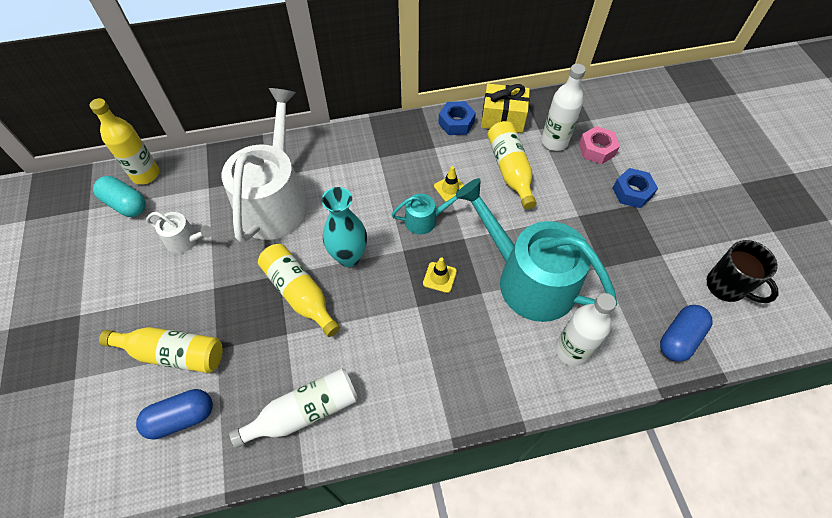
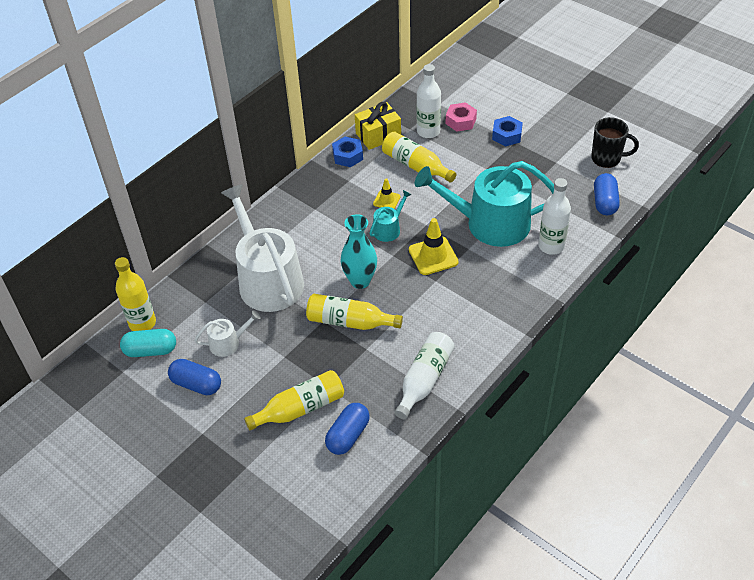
camera: 35 degrees left, 10 degrees down
yellow traffic cone [423,257,457,293] -> yellow traffic cone [409,218,459,275], size x1.71
none -> blue capsule [168,359,221,395]

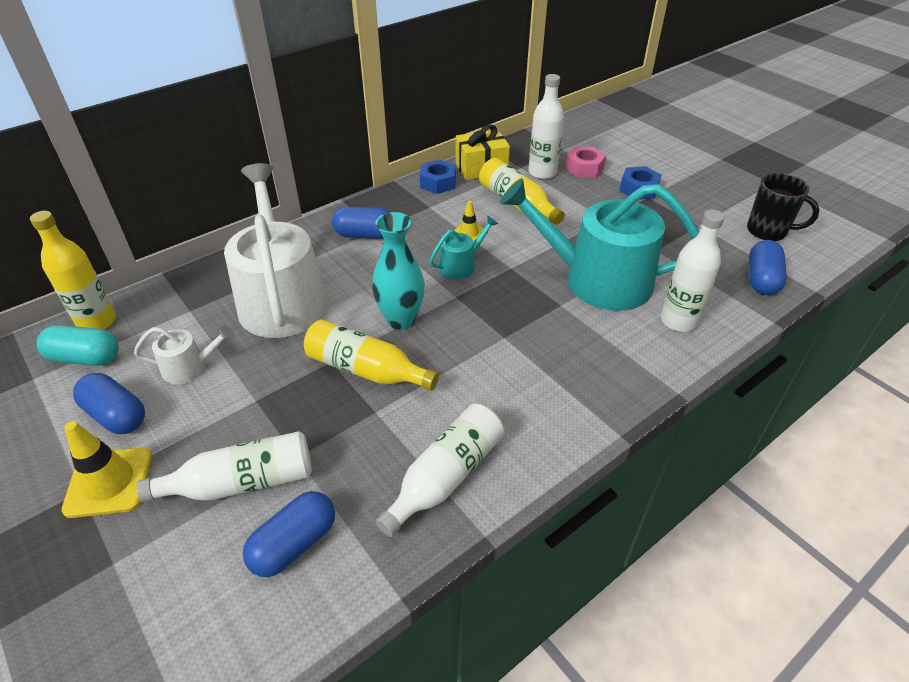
camera: 10 degrees right, 5 degrees down
yellow bottle [244,370,344,431] -> white bottle [137,431,312,503]
yellow traffic cone [409,218,459,275] -> yellow traffic cone moved to [62,421,152,518]
none -> blue capsule [332,206,390,239]

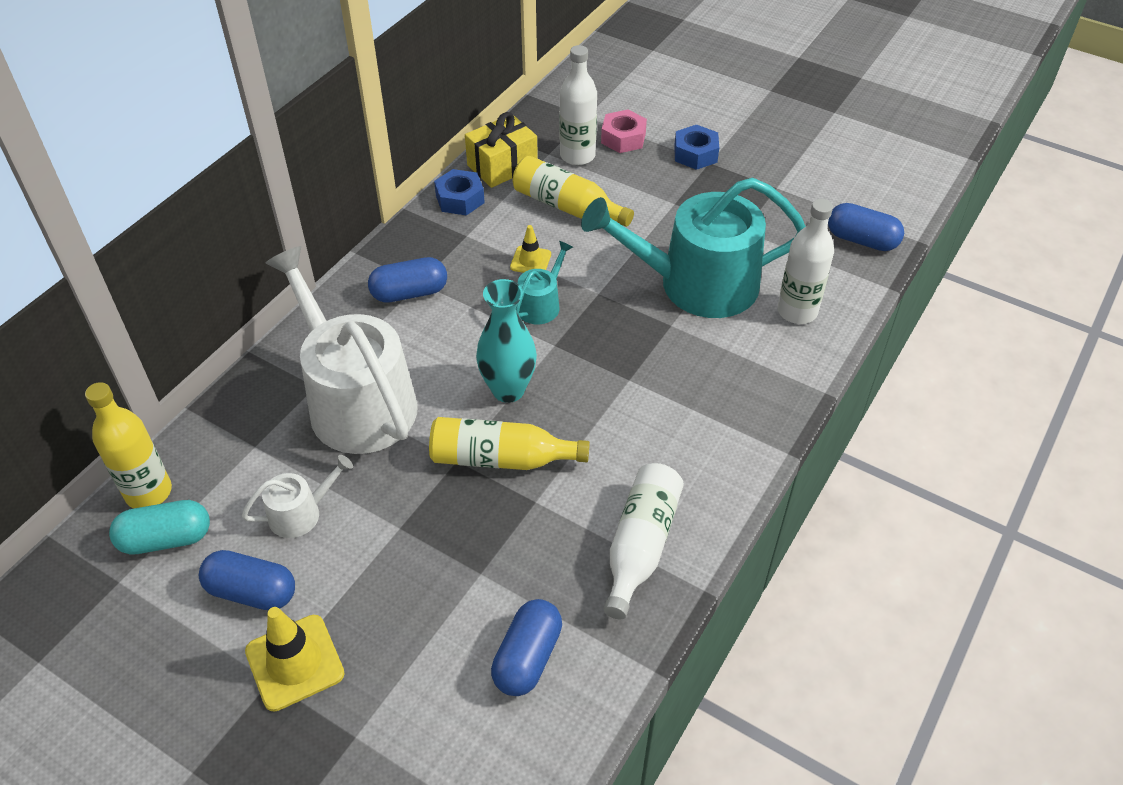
camera: 20 degrees left, 5 degrees up
white bottle [137,431,312,503] -> none
black mug [747,173,820,241] -> none
blue capsule [749,240,787,295] -> blue capsule turned 60 degrees counterclockwise [828,203,904,251]

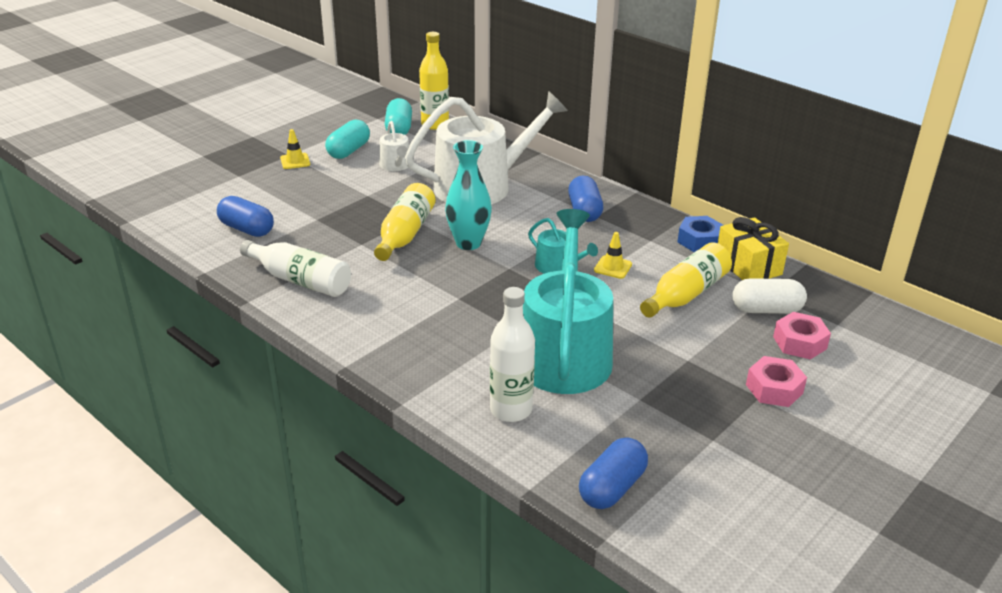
camera: 100 degrees right, 15 degrees down
blue capsule [199,550,295,610] -> turquoise capsule [325,120,370,159]
yellow traffic cone [245,607,345,711] -> yellow traffic cone [280,129,310,169], size x0.59
white bottle [560,45,597,165] -> white capsule [732,278,807,314]
blue nut [674,125,719,170] -> pink nut [746,356,807,407]

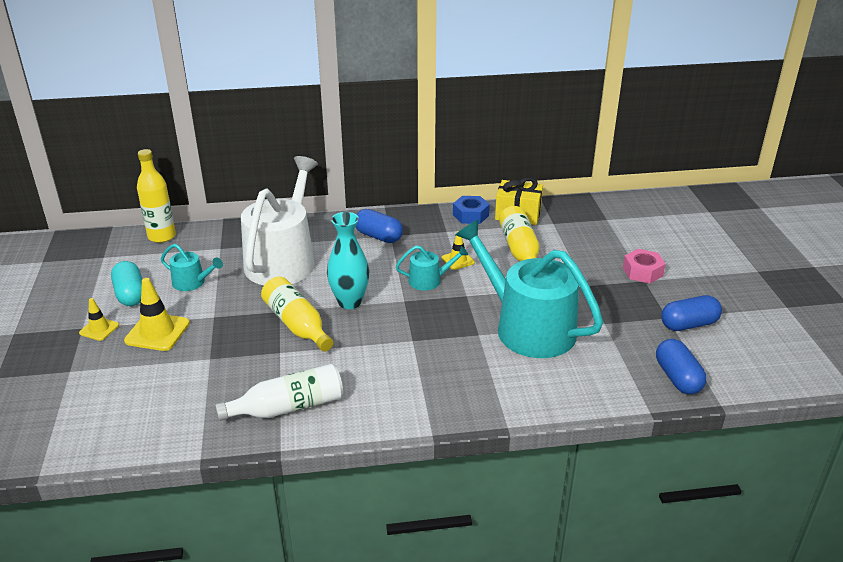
camera: 50 degrees left, 0 degrees up
blue capsule [217,196,274,237] -> blue capsule moved to [661,295,722,331]
white watering can [379,121,409,171] -> turquoise watering can [161,244,223,291]
turquoise capsule [385,98,412,135] -> none
white bottle [490,287,535,422] -> none
white capsule [732,278,807,314] -> none
pink nut [773,312,831,359] -> none
none -> yellow traffic cone [124,278,190,351]

